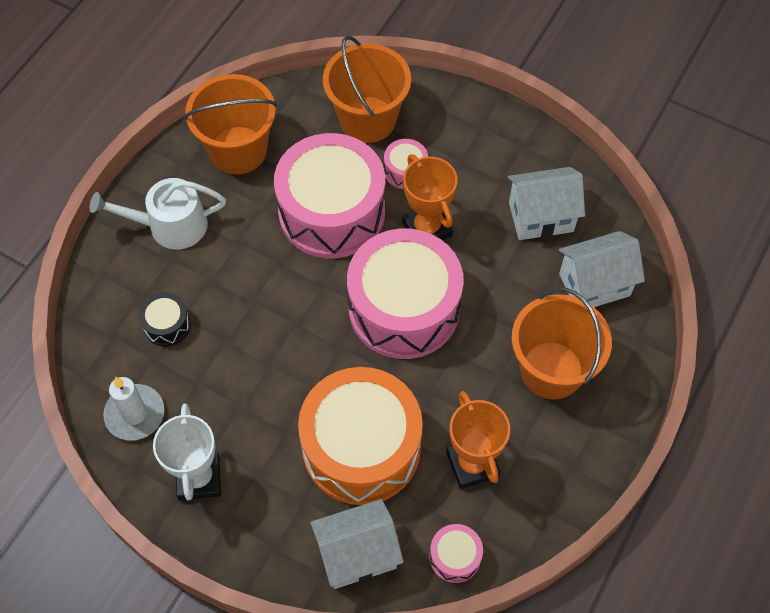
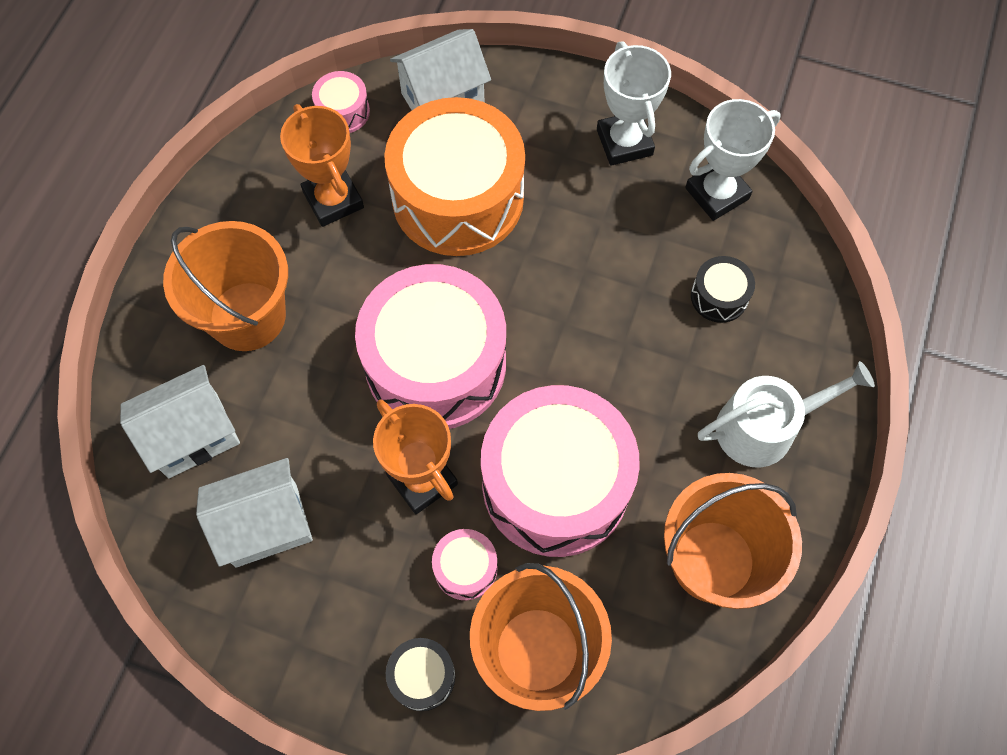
camera: 170 degrees right, 5 degrees up
white candle [103,377,164,441] -> white trophy [685,99,780,221]
none -> black drum [386,638,455,711]

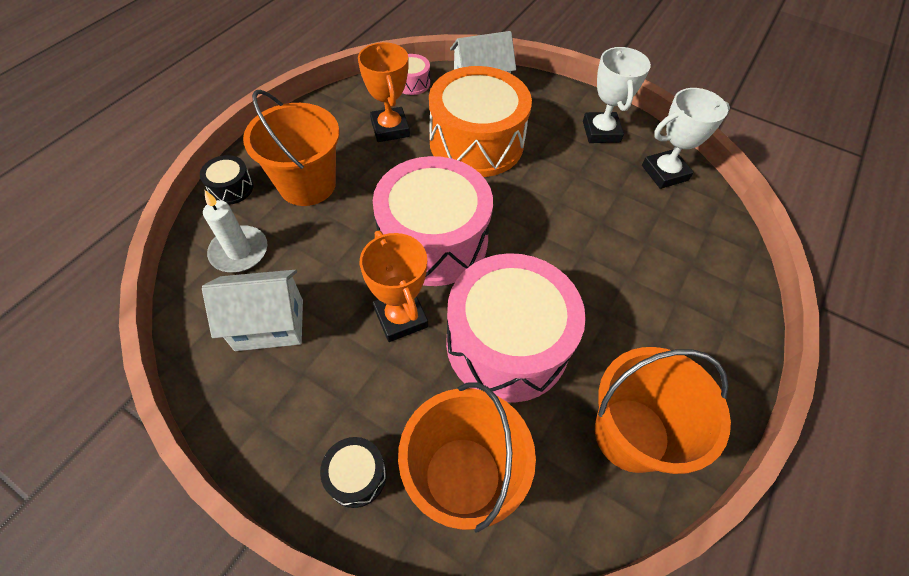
camera: 10 degrees right, 10 degrees down
white house [120,365,240,478] -> white candle [203,190,267,272]
pink drum [432,529,497,600] -> none
black drum [691,256,755,323] -> black drum moved to [200,155,253,205]
white watering can [698,361,875,467] -> none

